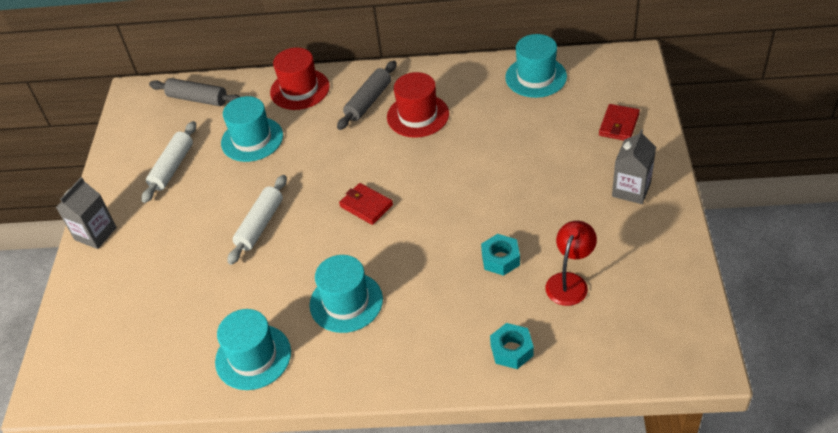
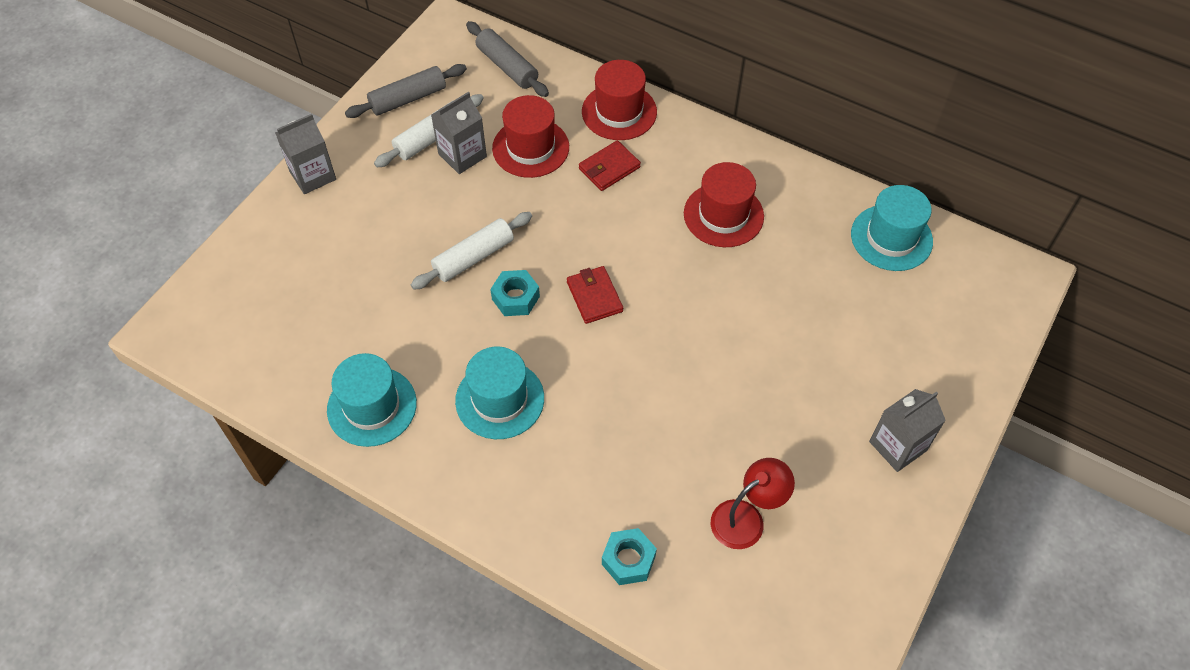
camera: 25 degrees right, 10 degrees up
turquoise hat [221,96,283,162] -> red hat [492,95,569,178]
grey rolling pin [337,61,397,130] -> grey rolling pin moved to [345,64,467,118]
turquoise nut [481,234,520,276] -> turquoise nut moved to [490,270,540,316]
red wallet [599,104,640,140] -> red wallet moved to [579,140,641,191]
none -> grey carton [431,92,487,174]

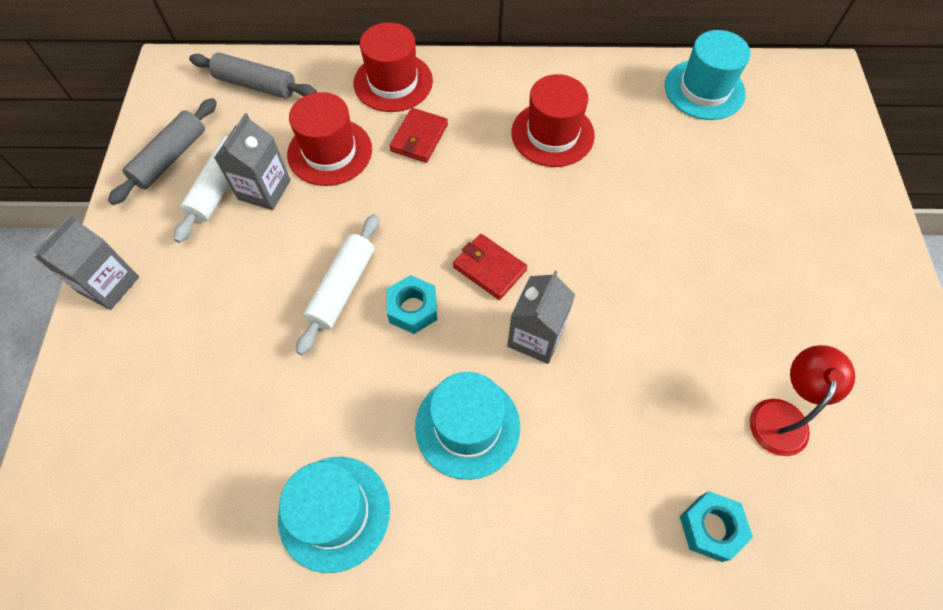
camera: 30 degrees left, 5 degrees up
grey carton [869,389,946,472] -> grey carton moved to [507,271,575,364]

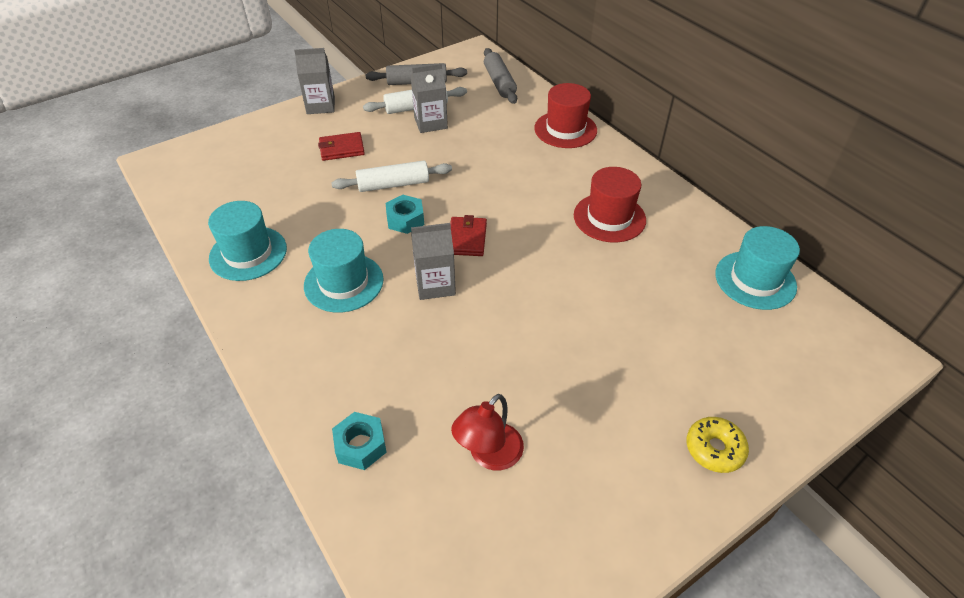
camera: 55 degrees right, 15 degrees down
red hat [287,92,372,186] -> none
red wallet [390,108,448,163] -> red wallet moved to [318,132,365,161]
red lamp [750,345,855,456] -> red lamp turned 135 degrees clockwise [451,394,524,470]
none -> yellow donut [687,417,749,473]

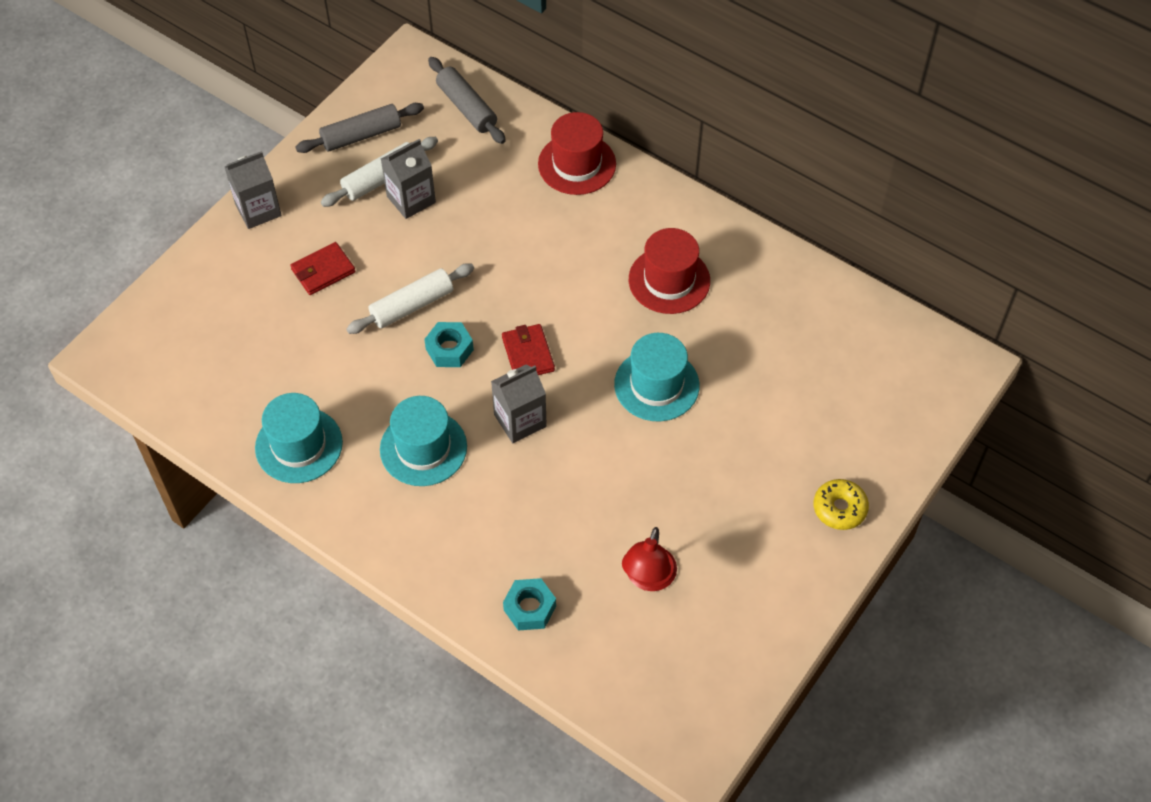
camera: 20 degrees left, 10 degrees up
turquoise hat [715,226,800,310] -> turquoise hat moved to [614,333,699,421]

